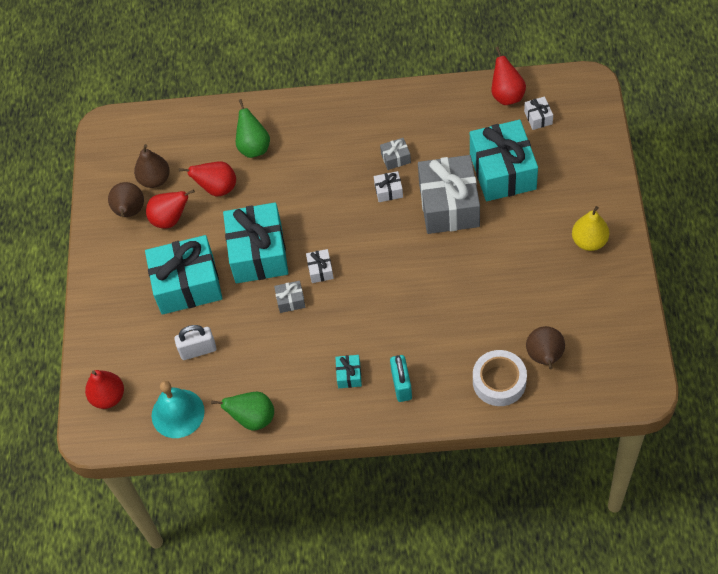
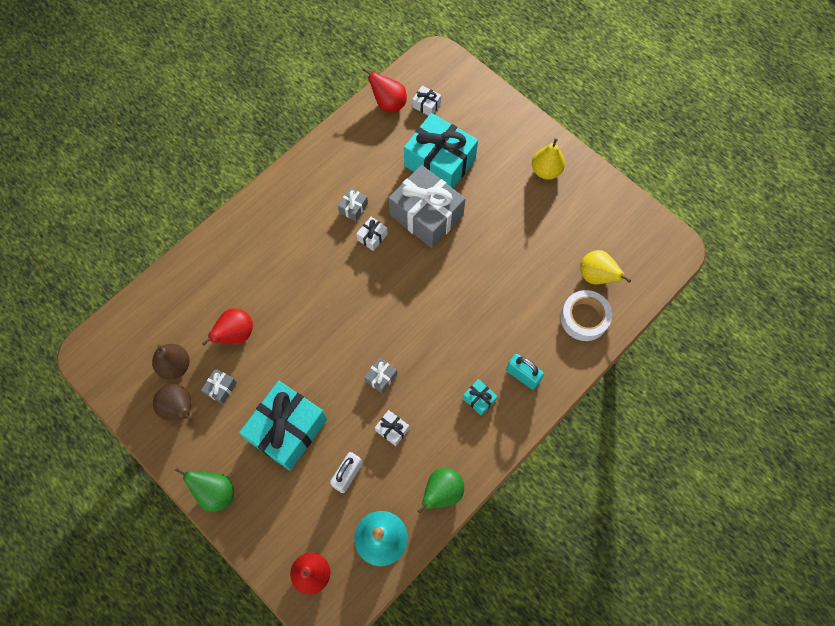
camera: 50 degrees left, 10 degrees up
red pear [146,189,195,228] -> grey gift [201,369,237,404]
turquoise gift [223,202,288,283] -> none
green pear [236,99,270,158] -> green pear moved to [175,468,234,512]
white gift [306,249,334,283] -> white gift moved to [375,410,409,446]
brown pear [526,326,565,369] -> yellow pear [580,250,631,284]

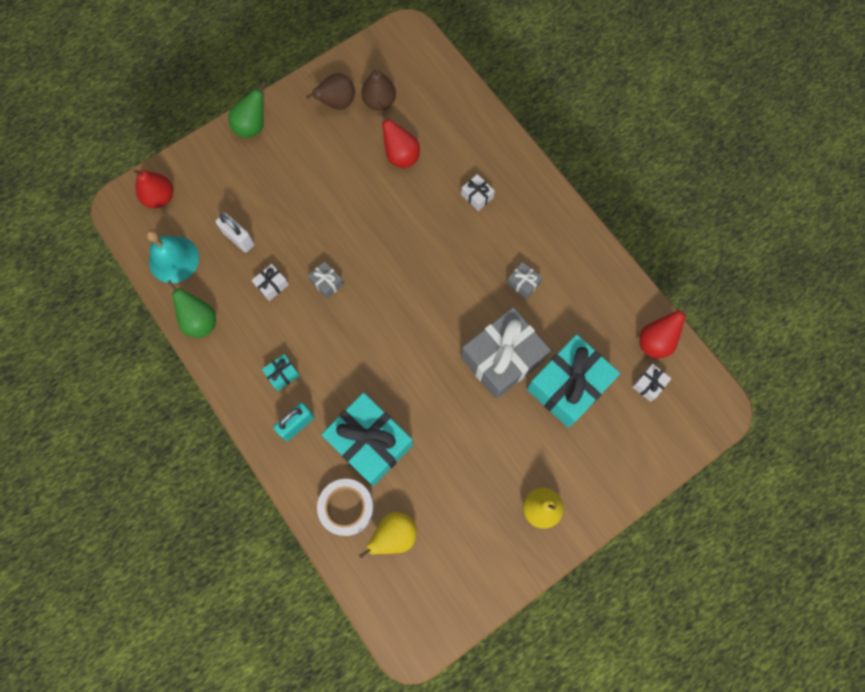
camera: 100 degrees right, 5 degrees up
grey gift [201,369,237,404] -> none
turquoise gift [239,381,327,471] -> turquoise gift moved to [321,393,413,486]
white gift [356,217,388,251] -> white gift moved to [461,174,495,211]

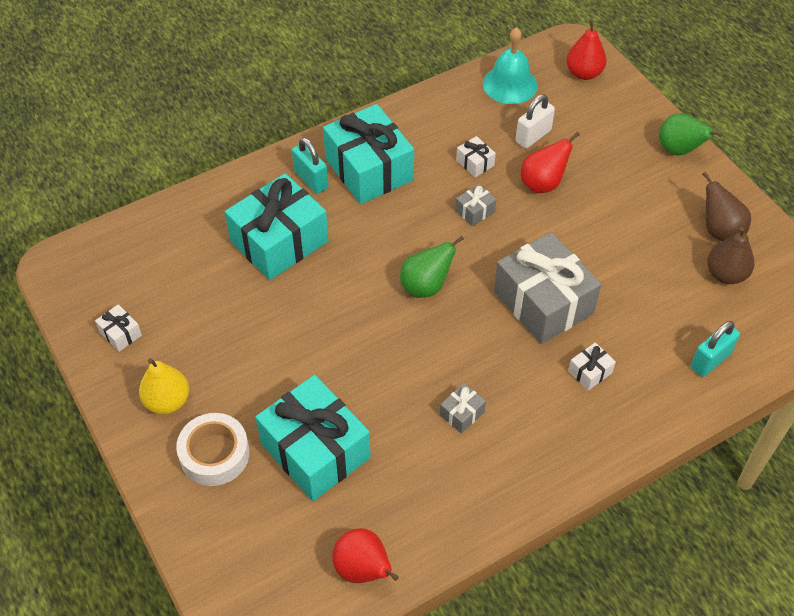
camera: 95 degrees right, 20 degrees down
green pear [168,280,216,338] -> green pear moved to [400,236,464,298]
turquoise gift [262,354,300,391] -> turquoise gift [323,104,414,204], size x2.41
white tape [317,479,374,536] -> white tape moved to [176,413,250,486]
yellow pear [359,512,417,558] -> none
red pear [378,111,420,168] -> red pear moved to [521,132,580,193]
grey gift [461,307,551,399] -> grey gift moved to [494,232,601,344]
white gift [632,364,671,402] -> white gift moved to [95,304,142,352]
none -> turquoise padlock [691,321,740,377]

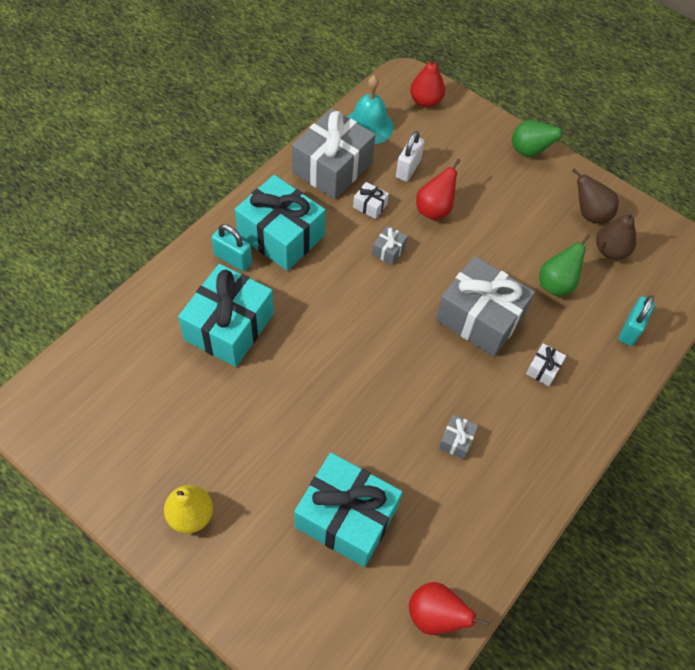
camera: 25 degrees left, 5 degrees up
white gift [95,304,142,352] -> none
white tape [176,413,250,486] -> none
green pear [400,236,464,298] -> green pear moved to [539,234,590,296]
none -> grey gift [292,108,375,199]

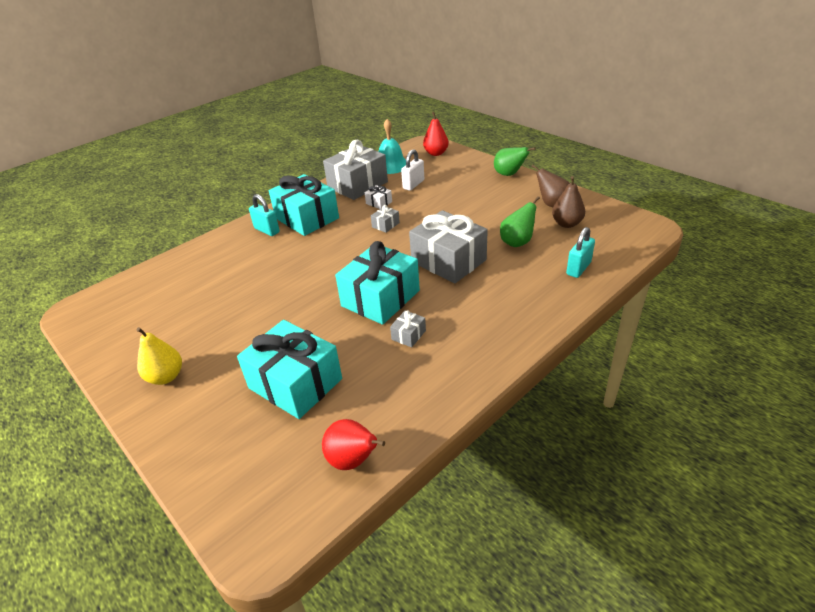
camera: 15 degrees right, 20 degrees down
turquoise gift [178,264,274,367] -> turquoise gift moved to [335,241,420,325]
red pear [416,159,461,220] -> none
white gift [526,343,566,386] -> none

